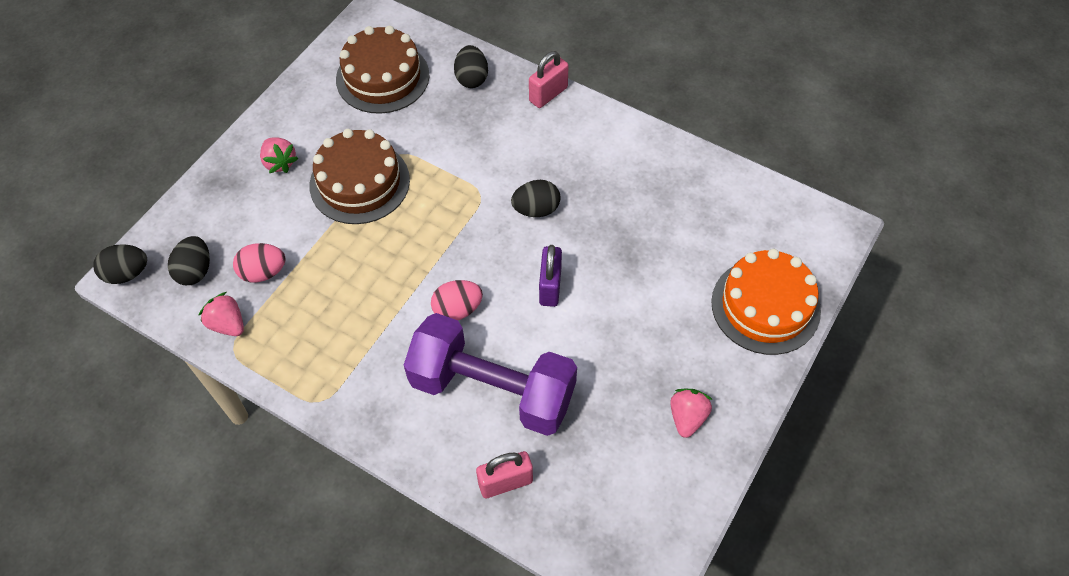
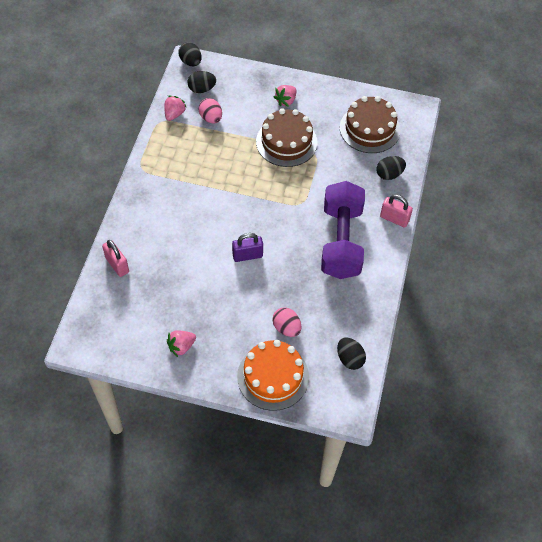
camera: 70 degrees right, 0 degrees up
purple dumbbell [404,313,577,436] -> purple dumbbell moved to [321,181,365,279]
pink egg [431,280,483,320] -> pink egg moved to [272,307,301,337]
black egg [511,180,560,217] -> black egg moved to [337,337,366,370]
pink strawberry [670,388,713,438] -> pink strawberry turned 150 degrees clockwise [167,330,196,357]

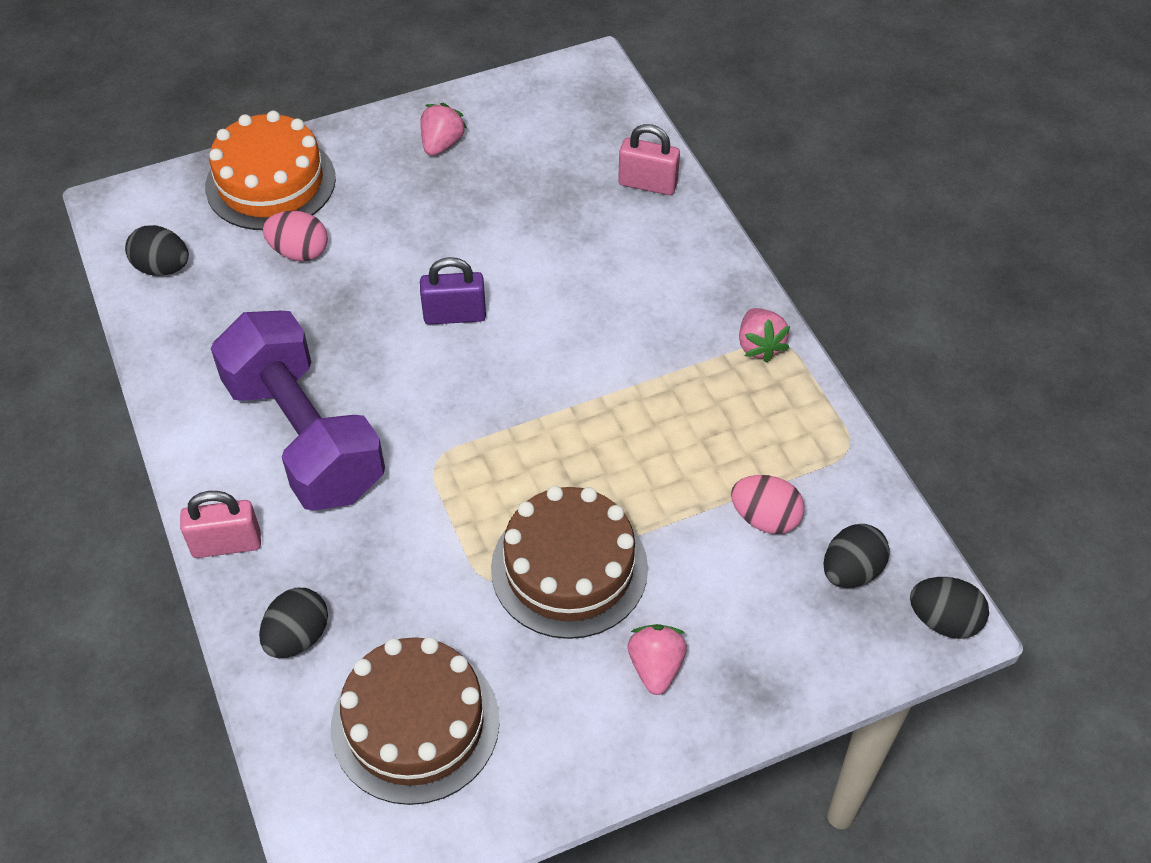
camera: 145 degrees right, 5 degrees down
pink strawberry [164,96,186,121] -> pink strawberry moved to [739,308,790,363]
purple padlock [232,233,263,262] -> purple padlock turned 45 degrees clockwise [420,257,486,325]

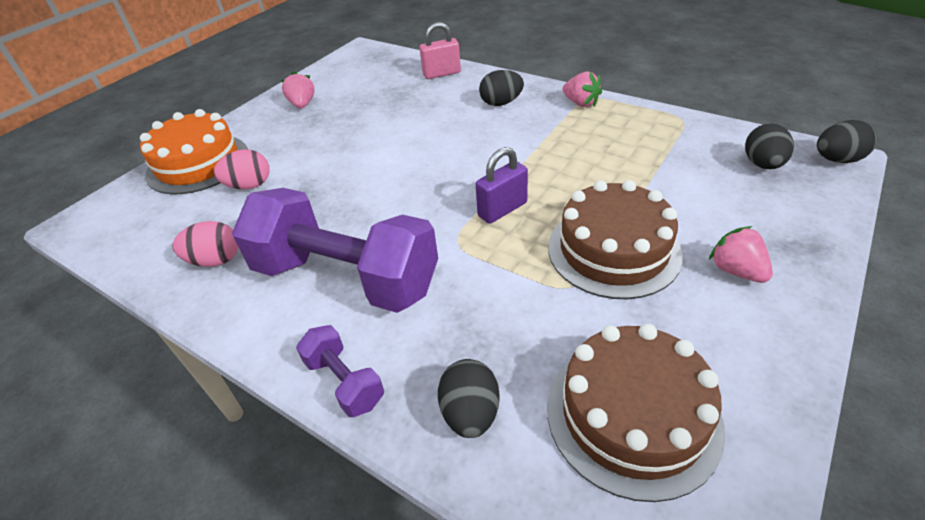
camera: 30 degrees left, 10 degrees down
black egg [125,225,189,276] -> black egg moved to [479,70,524,106]
pink padlock [180,491,261,558] -> purple dumbbell [296,325,384,417]
purple padlock [420,257,486,325] -> purple padlock moved to [476,147,528,224]
pink egg [731,475,805,534] -> pink egg moved to [172,221,238,267]

